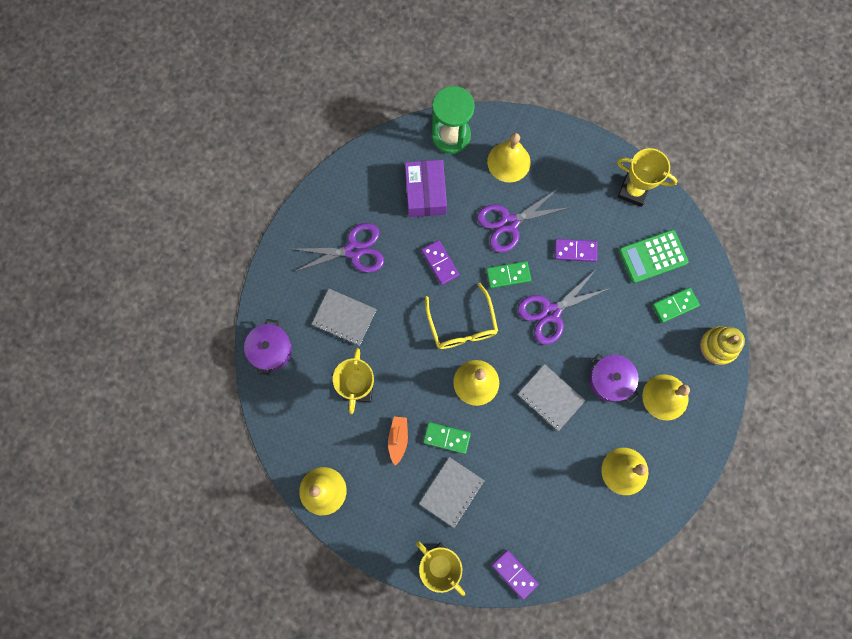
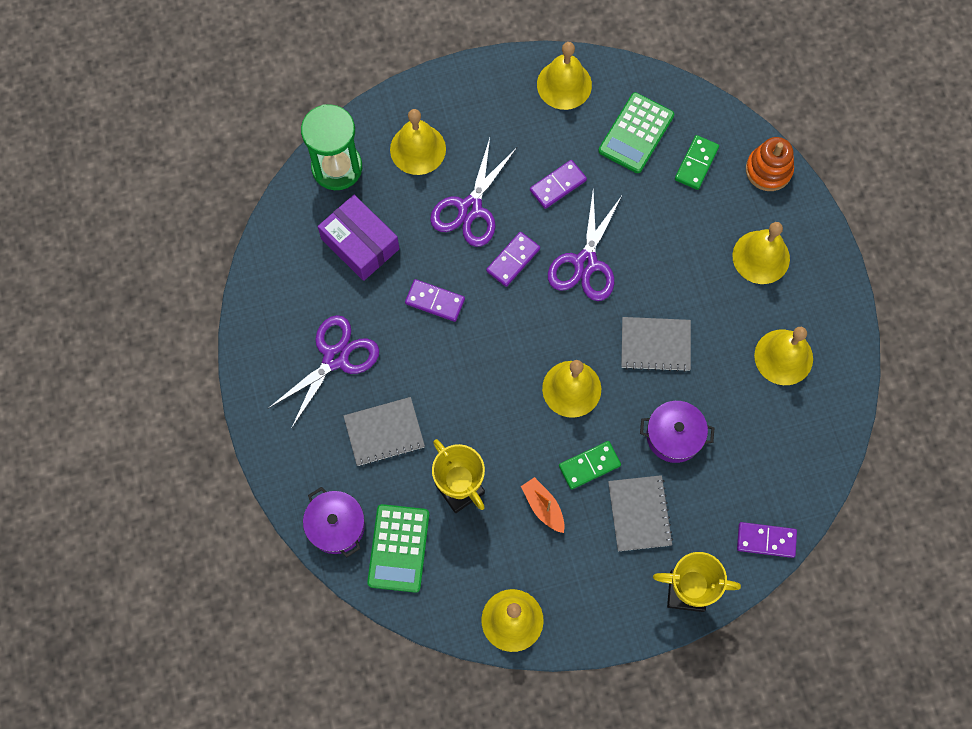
camera: 40 degrees left, 5 degrees down
yellow glasses [425,283,498,349] -> none
green domino [486,261,531,289] -> purple domino [486,232,540,287]
purple pot [589,354,639,403] -> purple pot moved to [640,401,715,463]
yellow trophy [617,148,677,207] -> yellow bell [537,42,592,110]
yellow stacking toy [700,326,745,365] -> orange stacking toy [746,137,794,191]
none -> green calculator [367,504,429,593]

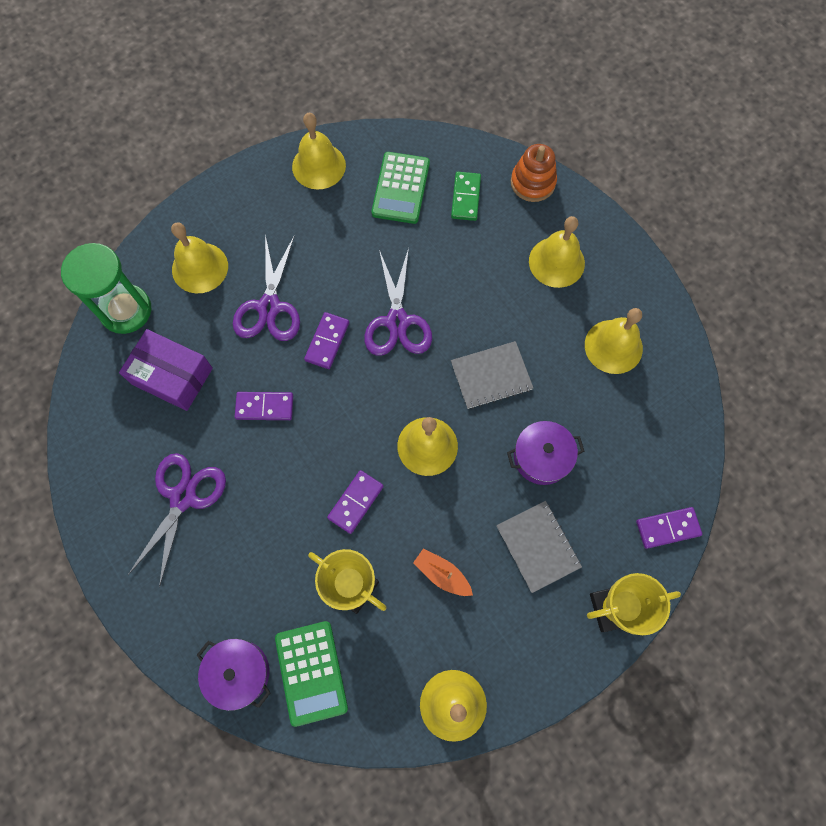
camera: 20 degrees left, 0 degrees up
grey notebook [344,397,425,466] -> none
purple domino [530,160,587,209] -> purple domino moved to [327,470,384,534]
green domino [559,441,621,489] -> none

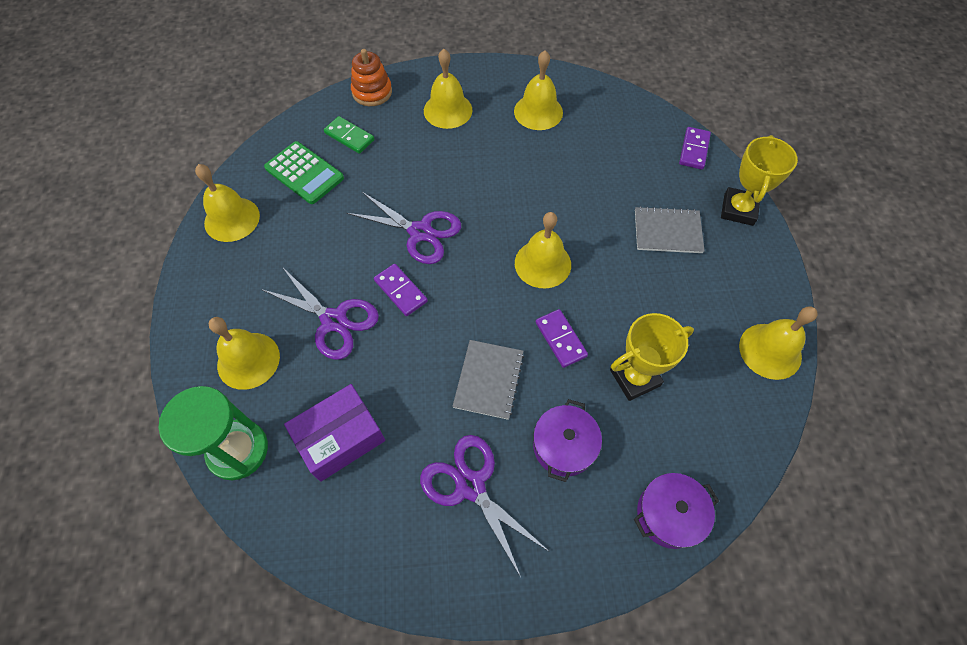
camera: 60 degrees left, 10 degrees down
purple domino [235,392,293,420] -> none
green calculator [275,621,348,727] -> none
orange boat [413,548,473,596] -> none
grey notebook [451,341,533,409] -> grey notebook moved to [452,340,524,420]
purple pot [507,421,584,485] -> purple pot moved to [533,399,602,482]

